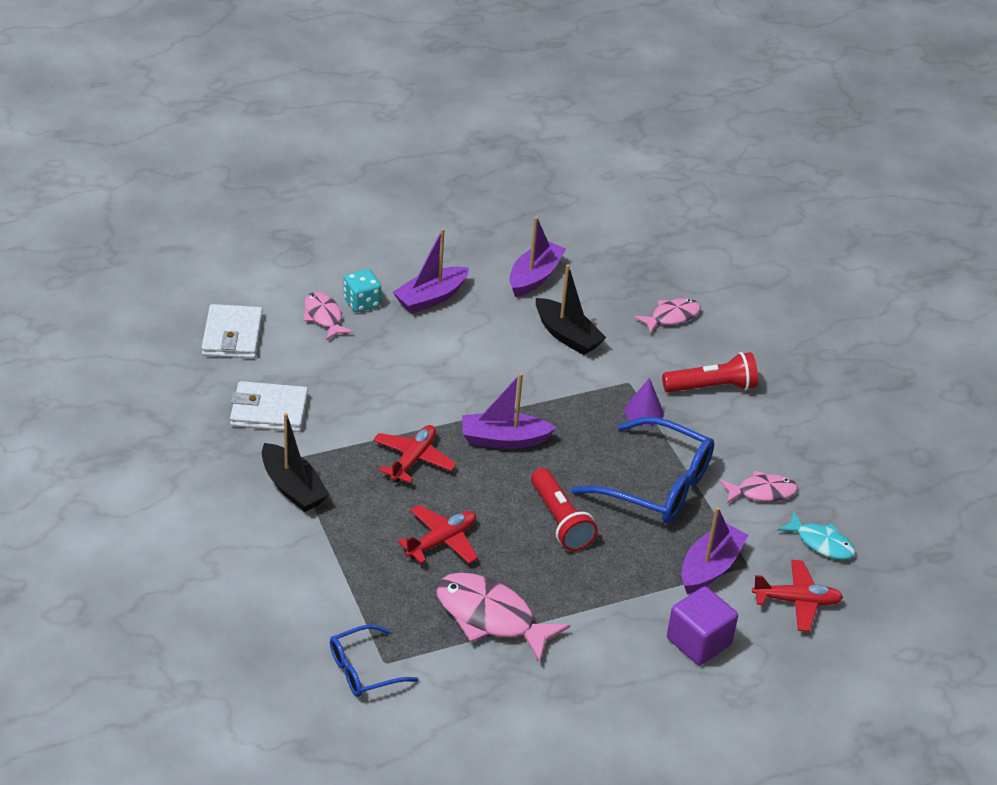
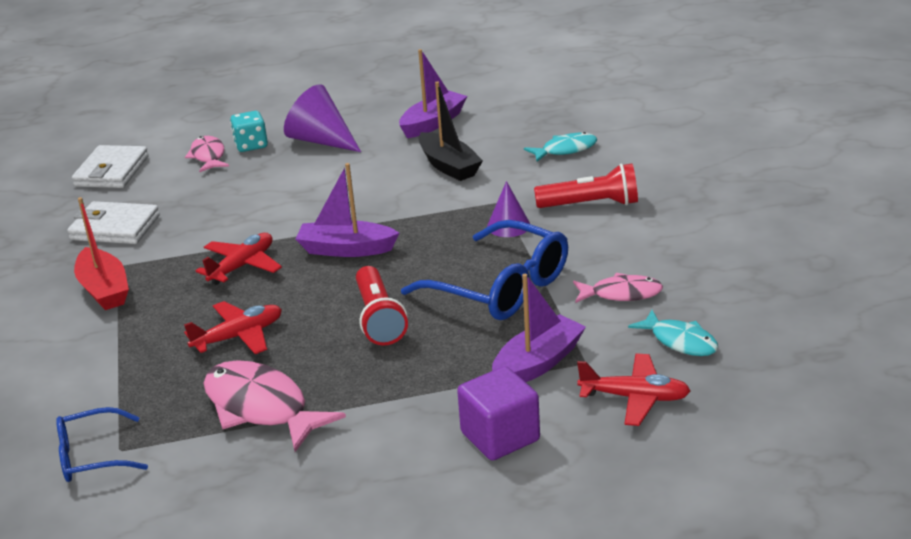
camera: 15 degrees right, 10 degrees down
black boat [262,413,330,512] -> red boat [74,197,129,310]
purple boat [393,228,469,314] -> purple cone [284,85,361,152]
pink fish [634,298,701,334] -> turquoise fish [524,132,597,162]

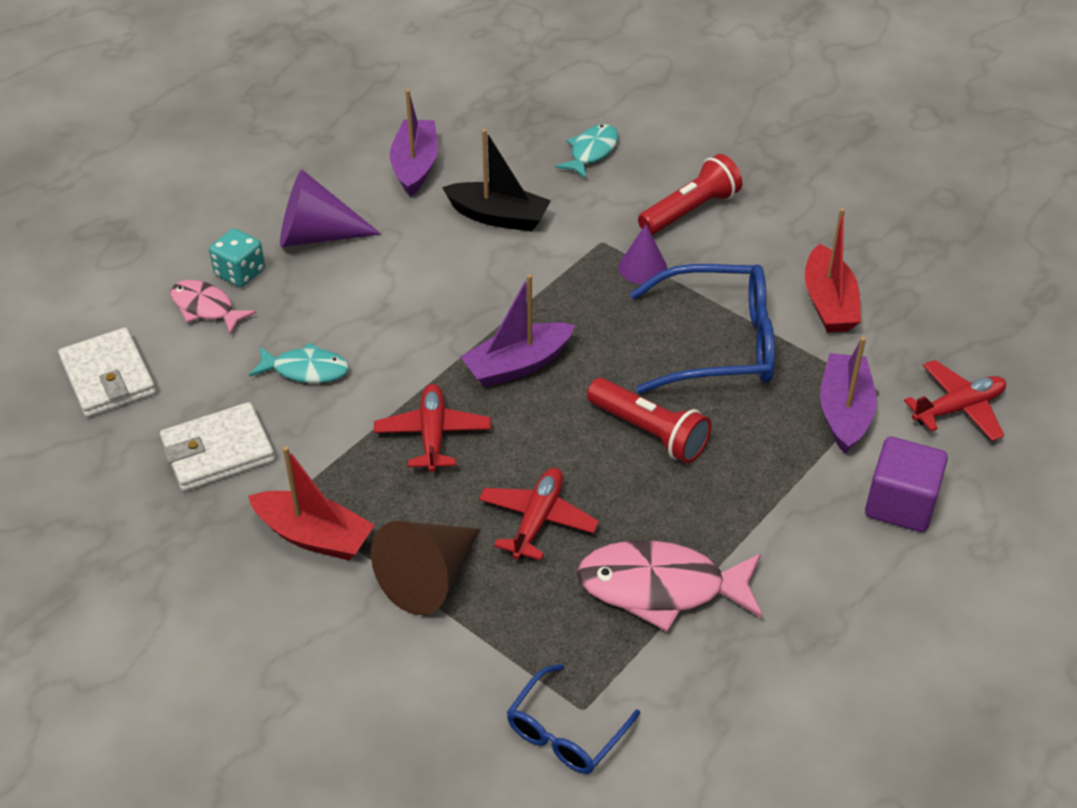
camera: 40 degrees left, 15 degrees up
pink fish [573,273,663,303] -> red boat [805,208,861,332]
turquoise fish [628,310,718,356] -> turquoise fish moved to [249,342,349,383]
none -> brown cone [371,521,480,615]

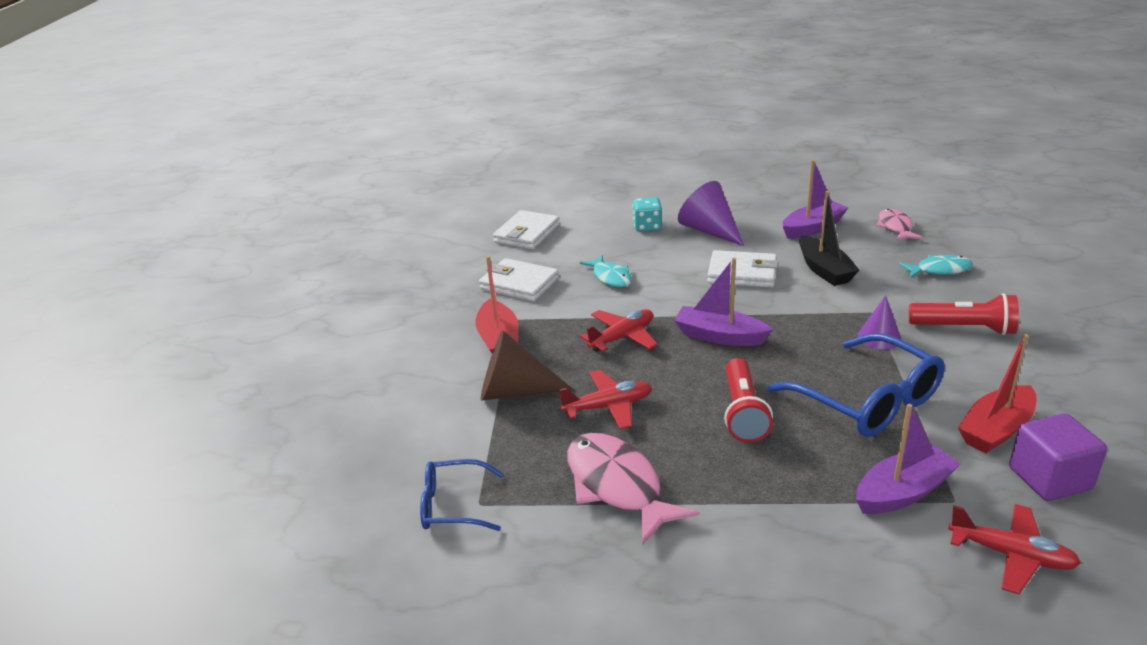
camera: 55 degrees right, 15 degrees down
pink fish [170,280,256,335] -> pink fish moved to [876,209,923,241]
purple cube [865,437,948,532] -> purple cube moved to [1009,413,1107,501]
none -> white wallet [707,250,778,288]

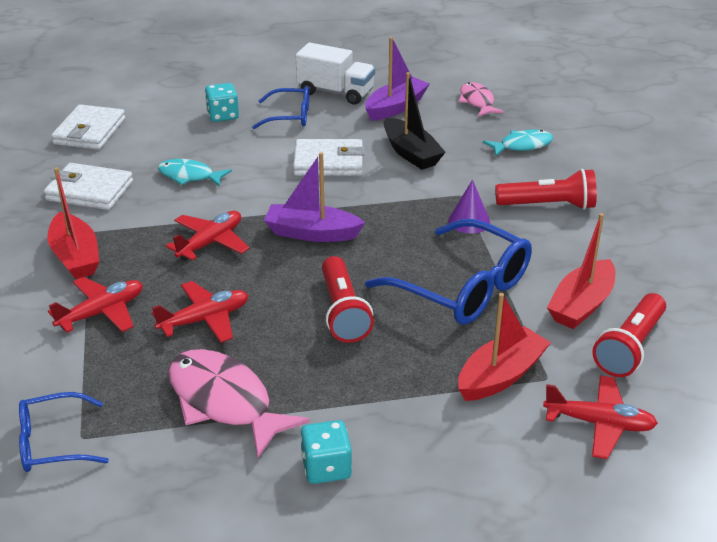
camera: 15 degrees left, 5 degrees up
brown cone [481,330,574,401] -> red plane [48,277,143,333]
turquoise fish [580,255,632,287] -> turquoise fish turned 150 degrees clockwise [158,159,232,187]
purple cone [678,181,744,246] -> blue glasses [252,87,309,129]
purple boat [856,404,961,514] -> red boat [458,293,551,401]
purple cube [1009,413,1107,501] -> red flashlight [592,293,666,377]
none -> white truck [296,42,375,105]
none -> turquoise dice [300,420,352,484]

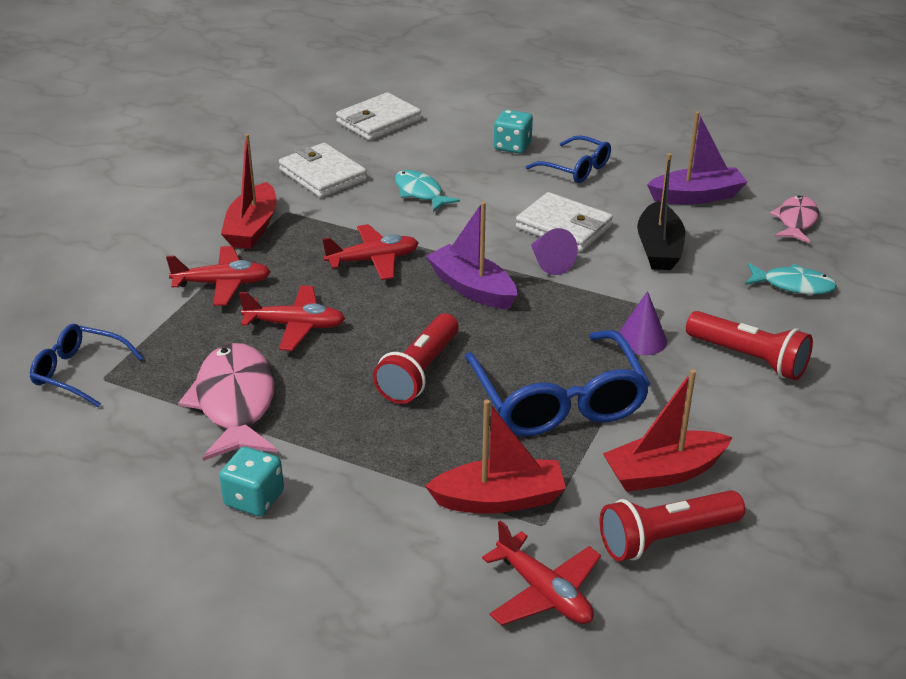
camera: 35 degrees right, 0 degrees up
white truck [296,42,375,105] -> none
none -> purple cone [531,228,578,275]

